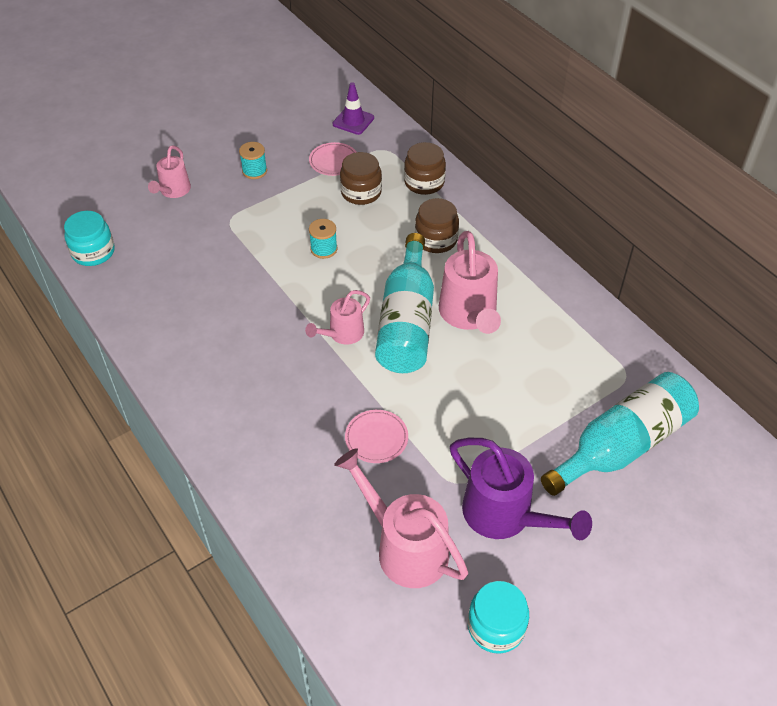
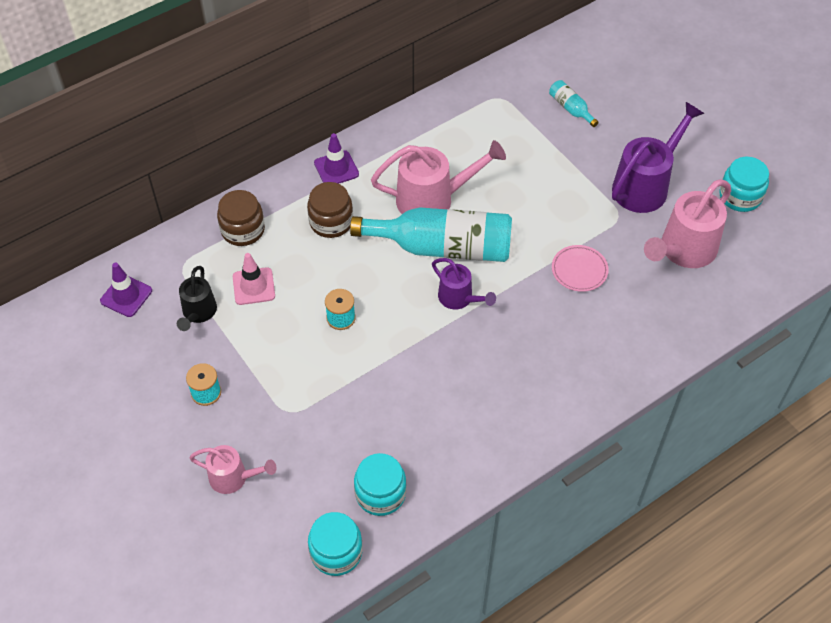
camera: 90 degrees left, 5 degrees up
pink watering can [305,290,370,345] -> purple watering can [432,258,496,309]
pink plate [309,142,356,176] -> black watering can [177,266,217,331]
brown jar [340,152,382,205] -> pink traffic cone [233,253,275,305]
turquoise bottle [541,372,699,496] -> turquoise bottle [549,80,599,127], size x0.43
none -> purple traffic cone [314,133,359,184]
none -> turquoise jar [354,453,407,516]

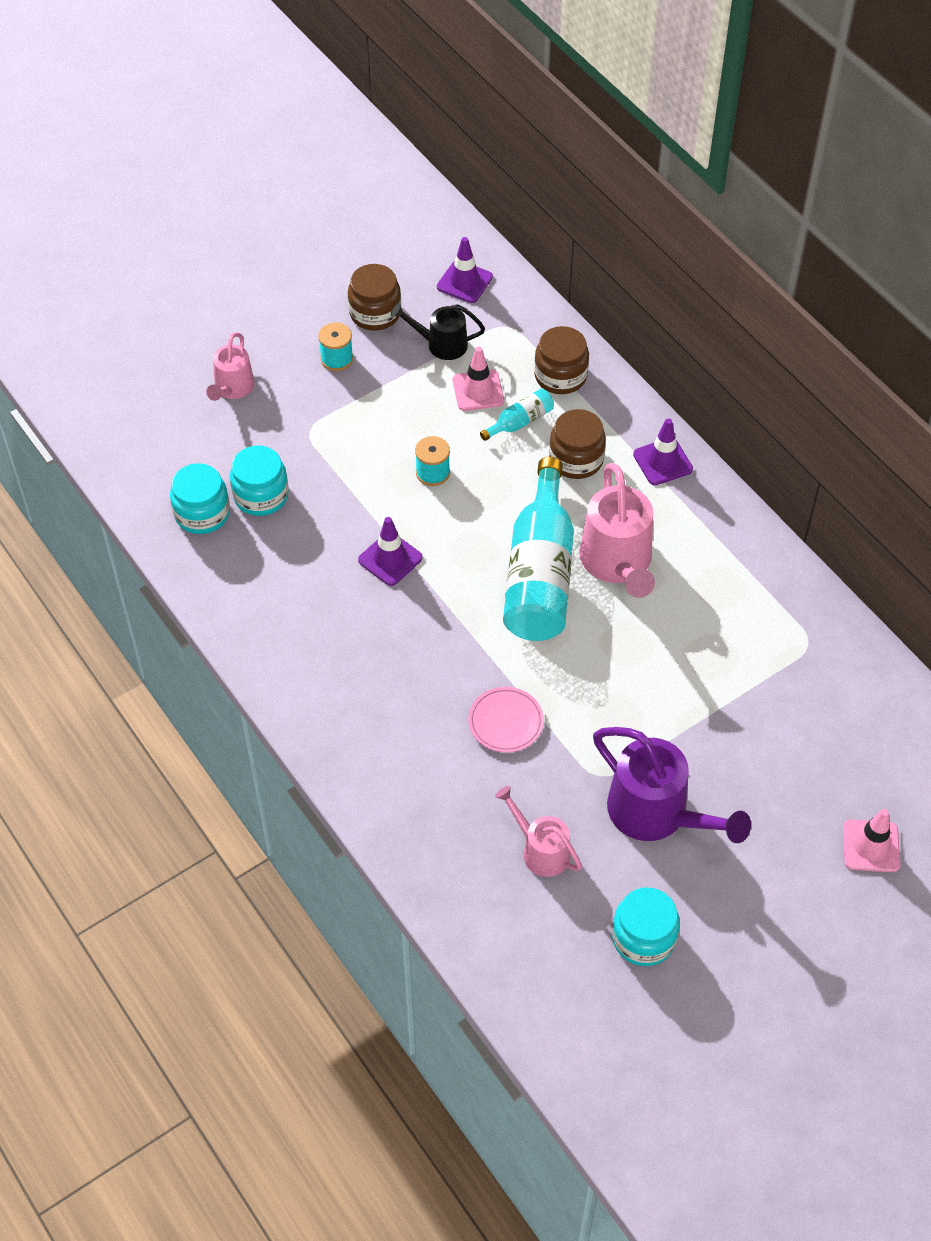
camera: 90 degrees right, 0 degrees up
turquoise jar [308,512,363,576] -> turquoise jar moved to [230,446,289,516]
purple watering can [432,258,496,309] -> none
turquoise bottle [549,80,599,127] -> turquoise bottle moved to [480,389,554,441]
pink watering can [644,179,731,268] -> pink watering can [495,786,582,877], size x0.59
none -> brown jar [348,264,401,331]
none -> purple traffic cone [358,517,423,586]
none -> pink traffic cone [843,809,900,872]

